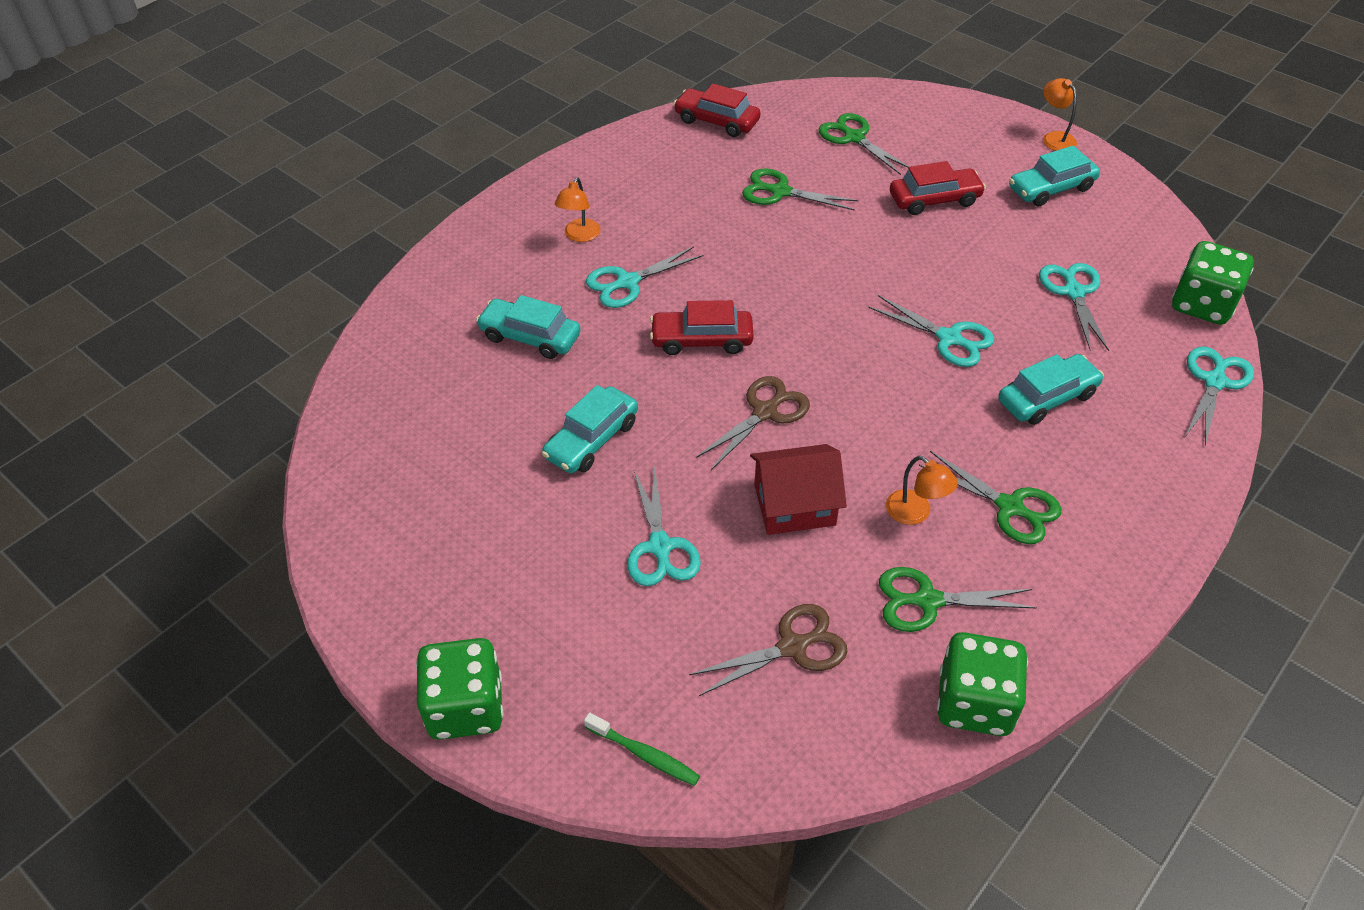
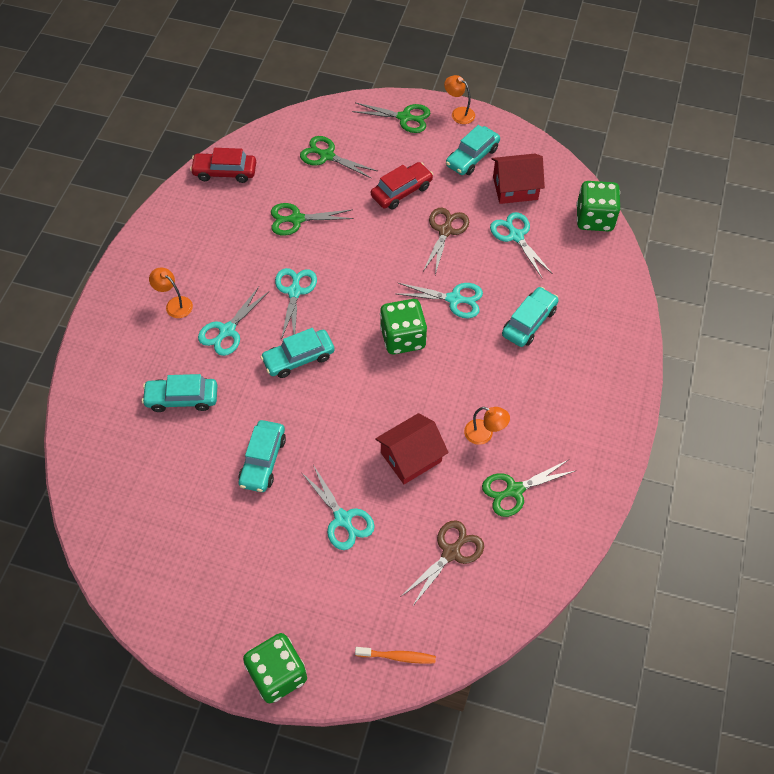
camera: 25 degrees left, 10 degrees up
orange lamp [555,177,600,242] -> orange lamp turned 135 degrees clockwise [149,268,193,318]
green toothbrush [584,713,700,786] -> orange toothbrush [355,647,436,664]
red car [650,300,754,355] -> turquoise car [260,328,335,378]
brown scissors [696,376,810,470] -> brown scissors moved to [423,208,469,275]
green scissors [919,451,1061,544] -> green scissors moved to [352,102,430,133]
green dice [937,632,1028,736] -> green dice moved to [380,299,427,354]
turquoise scissors [1185,347,1254,446] -> turquoise scissors moved to [275,268,317,340]
none -> red house [492,154,545,204]

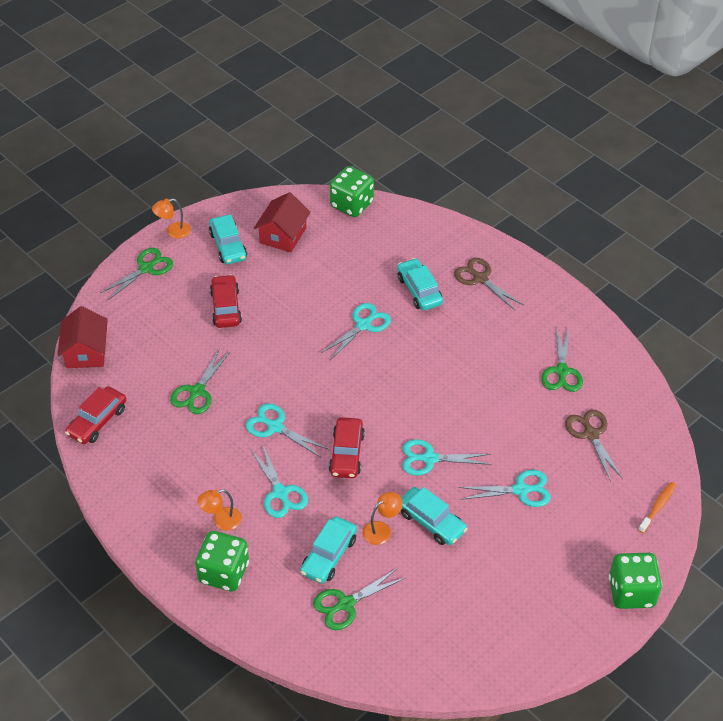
camera: 60 degrees left, 10 degrees down
turquoise car [260,328,335,378] -> red car [329,417,365,478]
green scissors [300,136,377,179] -> green scissors moved to [313,568,405,630]
red house [375,413,449,484] -> red house moved to [58,306,108,368]
green dice [380,299,427,354] -> green dice moved to [195,531,249,591]
brown scissors [423,208,469,275] -> brown scissors moved to [454,258,524,311]
orange lamp [464,407,510,445] -> orange lamp moved to [363,492,403,545]
turquoise scissors [490,212,553,278] -> turquoise scissors moved to [402,439,491,476]

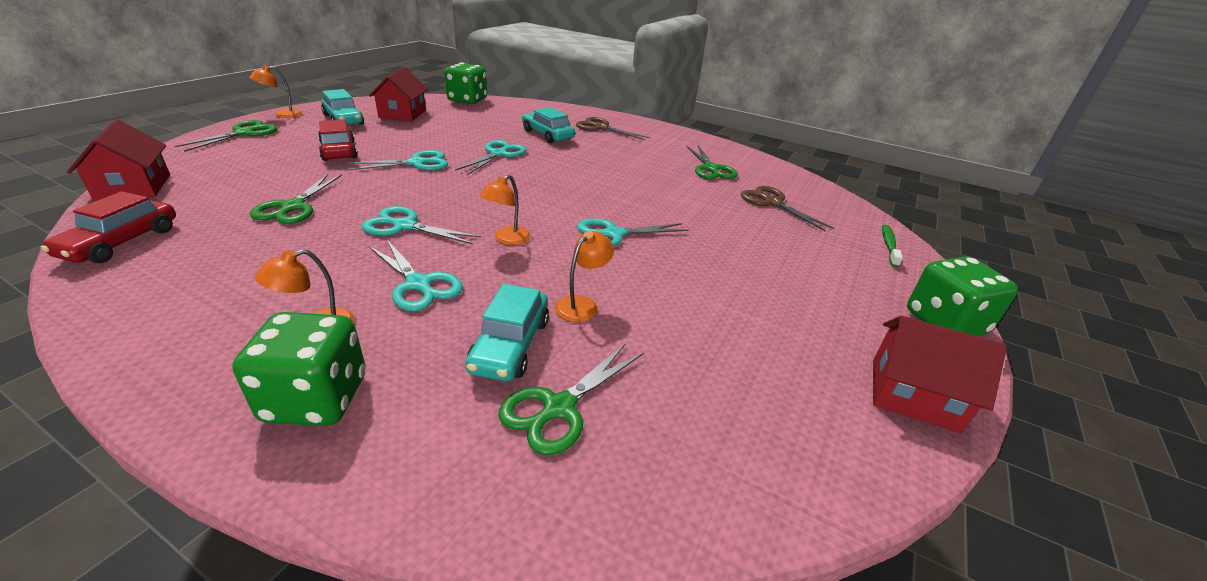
camera: 20 degrees left, 15 degrees down
red car [329,417,365,478] -> orange lamp [479,175,530,245]
turquoise car [401,487,468,545] -> none
turquoise scissors [459,470,551,507] -> turquoise scissors moved to [346,150,448,170]
orange toothbrush [638,482,676,533] -> green toothbrush [882,225,903,268]
none -> red house [873,316,1007,434]

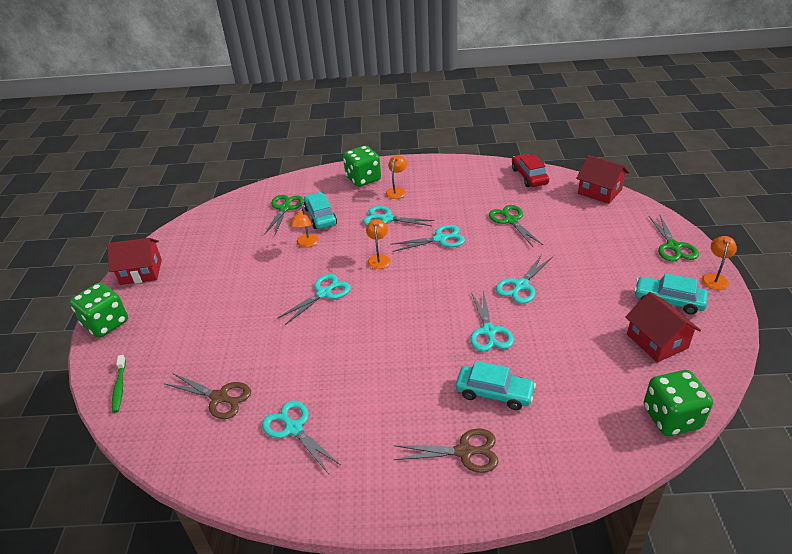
camera: 155 degrees right, 5 degrees up
red car [318,120,357,161] -> none
green scissors [686,145,738,179] -> turquoise scissors [262,400,341,474]

